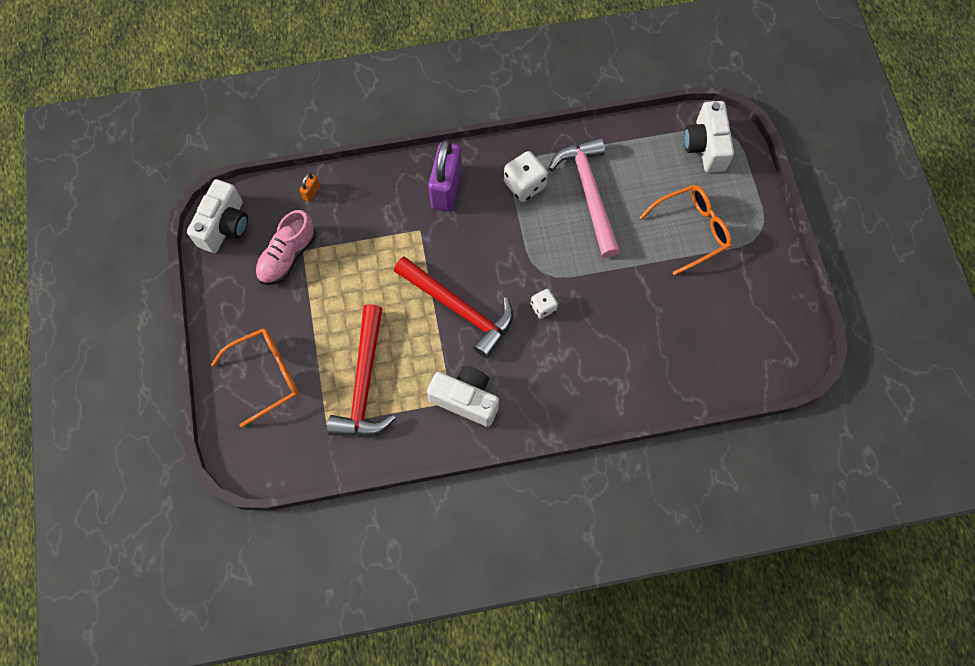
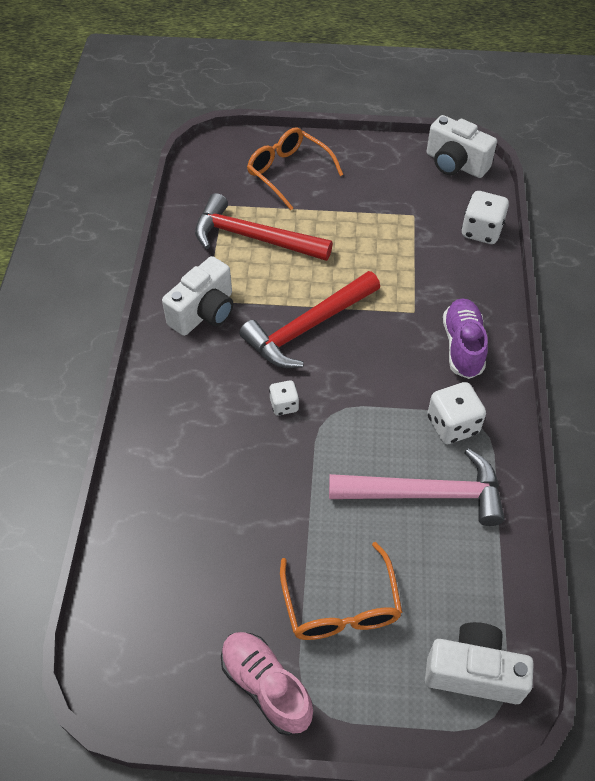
camera: 105 degrees right, 15 degrees down
orange glasses [211,328,299,427] -> orange glasses turned 150 degrees clockwise [247,127,343,210]
pink shoe [255,210,316,285] -> pink shoe moved to [221,632,313,736]
orange padlock [300,173,320,202] -> white dice [461,191,509,244]
purple padlock [428,139,462,211] -> purple shoe [443,298,488,379]

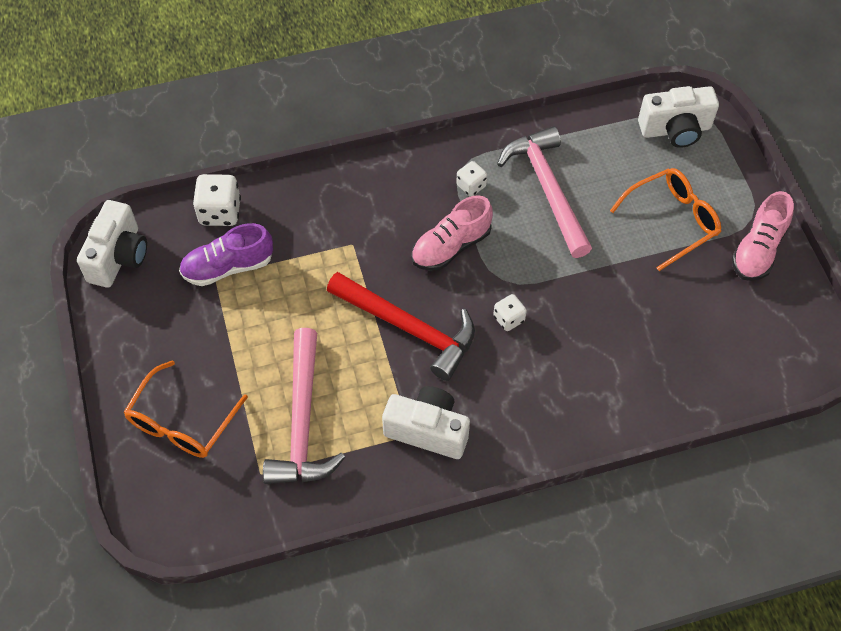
camera: 110 degrees left, 5 degrees up
red hammer [195,193,333,261] -> pink hammer [263,328,345,484]
white camera [425,622,534,704] -> white camera turned 90 degrees counterclockwise [638,86,719,148]
white dice [427,382,486,444] -> white dice [456,161,487,197], size x0.60
purple shoe [443,298,488,379] -> purple shoe moved to [179,223,273,286]
none -> pink shoe [411,195,493,271]

